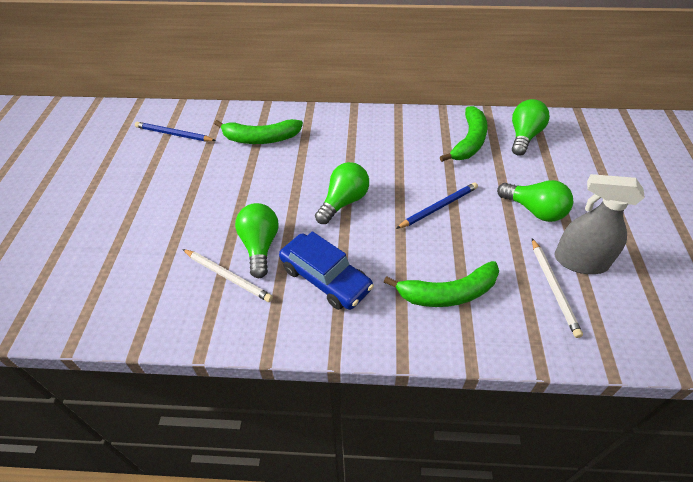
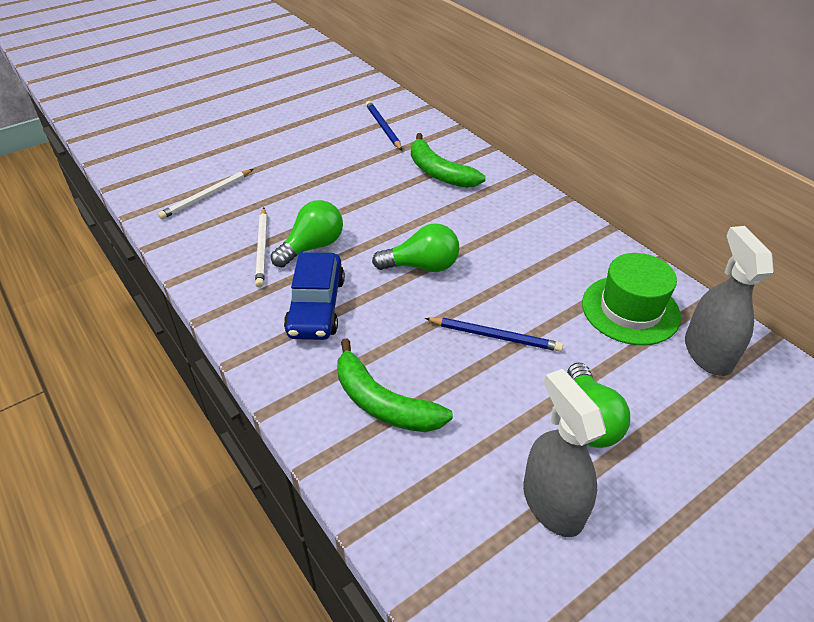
camera: 50 degrees right, 5 degrees down
green banana [440,106,488,162] -> green hat [582,253,681,345]
green light bulb [512,99,550,156] -> grey spray bottle [685,226,774,376]
white pencil [532,238,583,338] -> white pencil moved to [158,169,253,219]

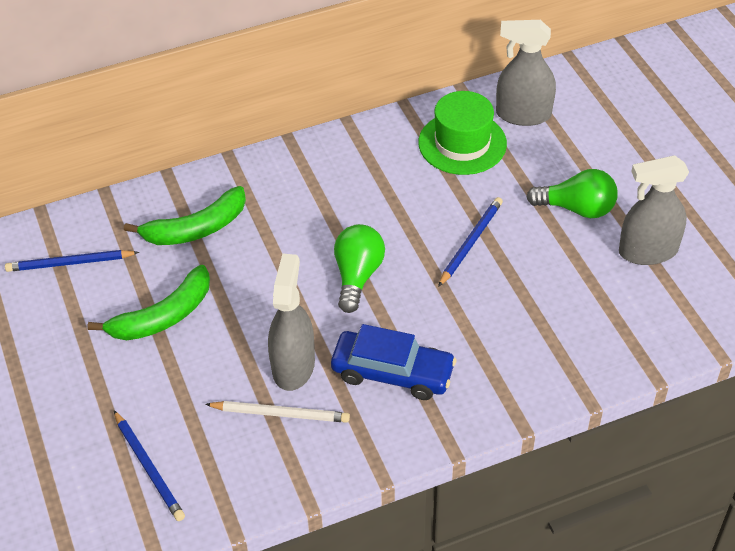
camera: 75 degrees left, 5 degrees up
white pencil [158,169,253,219] -> blue pencil [114,410,185,521]
green light bulb [271,200,343,267] -> grey spray bottle [268,253,315,391]
green banana [337,338,453,432] -> green banana moved to [87,265,210,340]

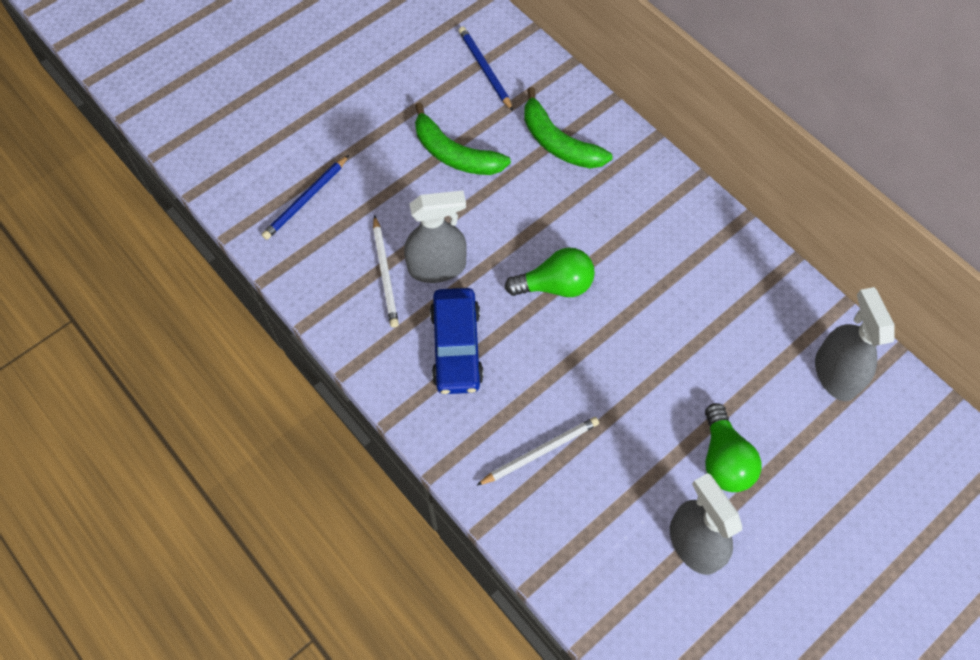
camera: 70 degrees right, 15 degrees up
green hat [418,91,507,175] -> none
blue pencil [438,197,503,287] -> none
none -> white pencil [476,417,599,486]

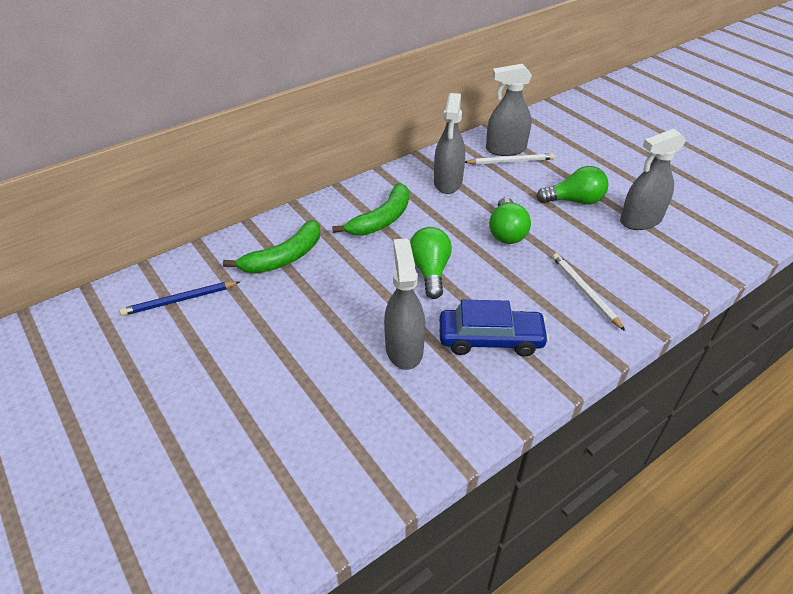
camera: 85 degrees left, 20 degrees down
blue pencil [262,155,349,240] -> none
white pencil [373,215,399,328] -> white pencil moved to [465,153,555,165]
green banana [415,102,511,175] -> green banana moved to [332,183,409,235]
none -> grey spray bottle [434,93,465,194]
none -> green light bulb [489,197,531,244]

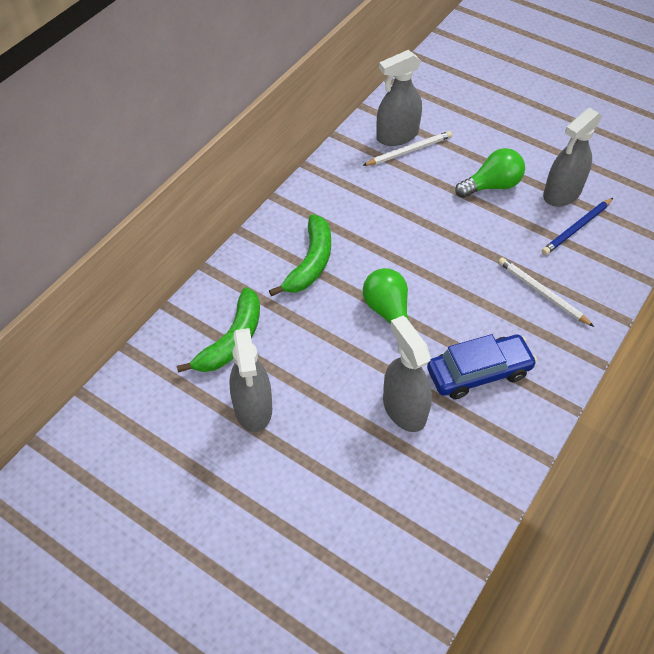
camera: 20 degrees left, 10 degrees up
blue pencil [120,281,240,316] -> blue pencil moved to [542,198,613,255]
grey spray bottle [434,93,465,194] -> grey spray bottle moved to [229,328,272,432]
green light bulb [489,197,531,244] -> none

